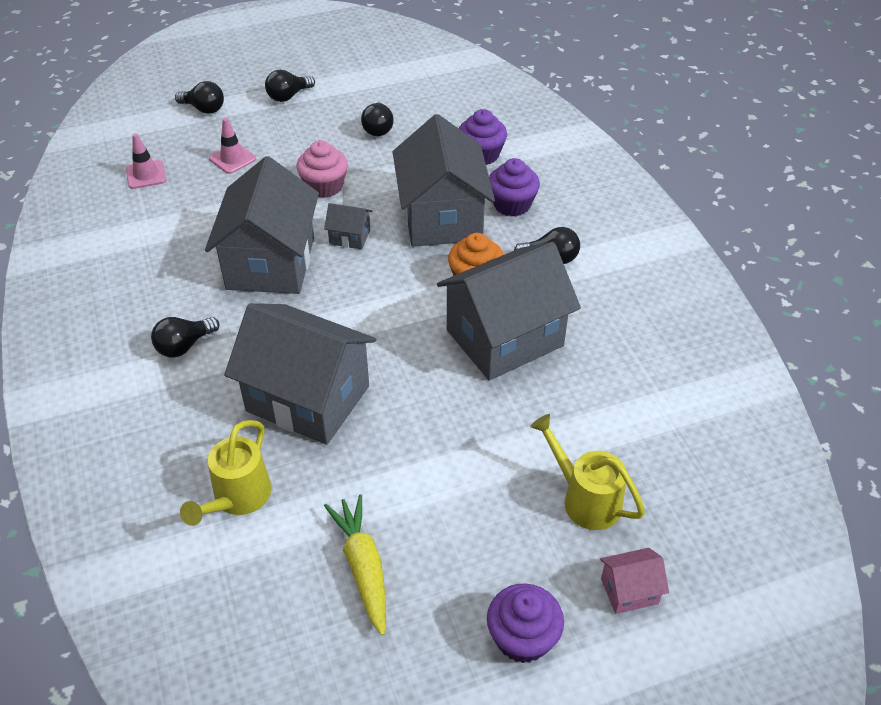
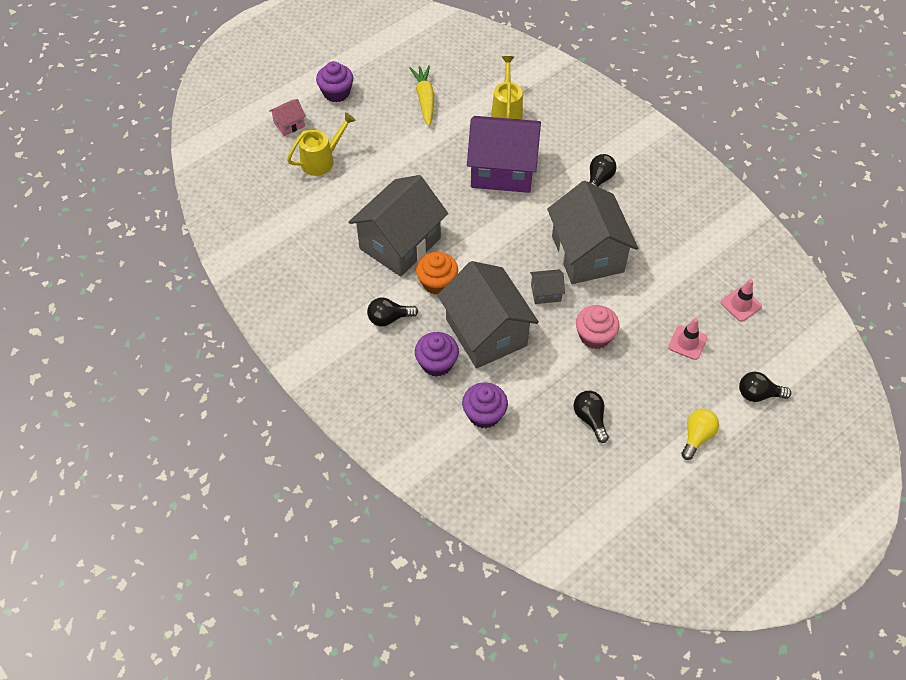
camera: 160 degrees right, 10 degrees up
grey house [224,303,376,445] -> purple house [467,116,541,193]
black light bulb [265,70,315,102] -> yellow light bulb [681,409,719,460]
yellow carrot [324,494,386,636] -> yellow carrot turned 150 degrees counterclockwise [410,65,434,126]
yellow watering can [530,414,645,530] -> yellow watering can turned 60 degrees counterclockwise [287,112,356,176]

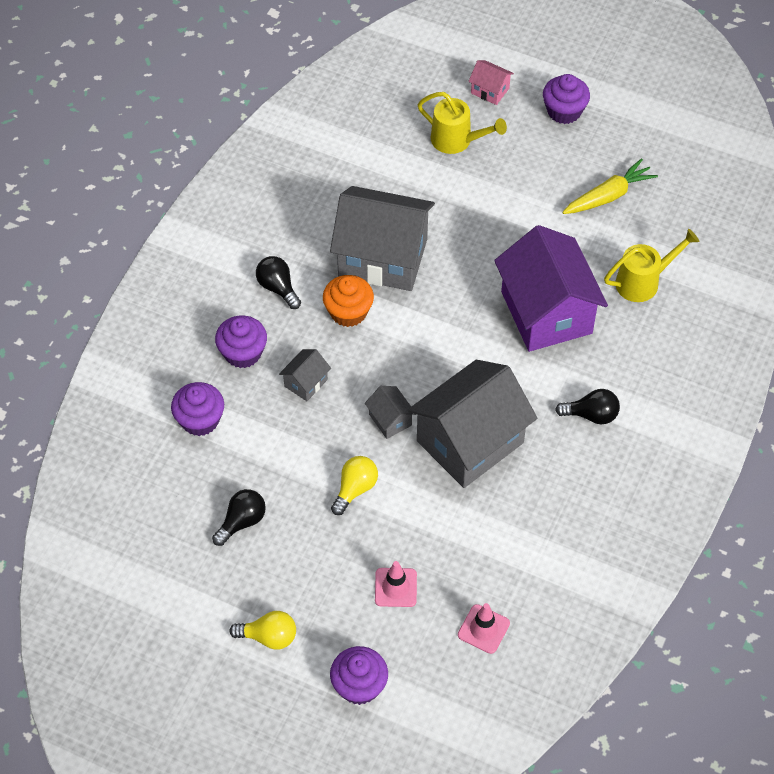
camera: 65 degrees right, 0 degrees up
grey house [437,261,539,368] -> grey house [279,349,331,401], size x0.42
pink cupcake [576,305,620,349] -> yellow light bulb [331,456,378,515]
black light bulb [739,372,791,402] -> purple cupcake [330,646,388,705]

